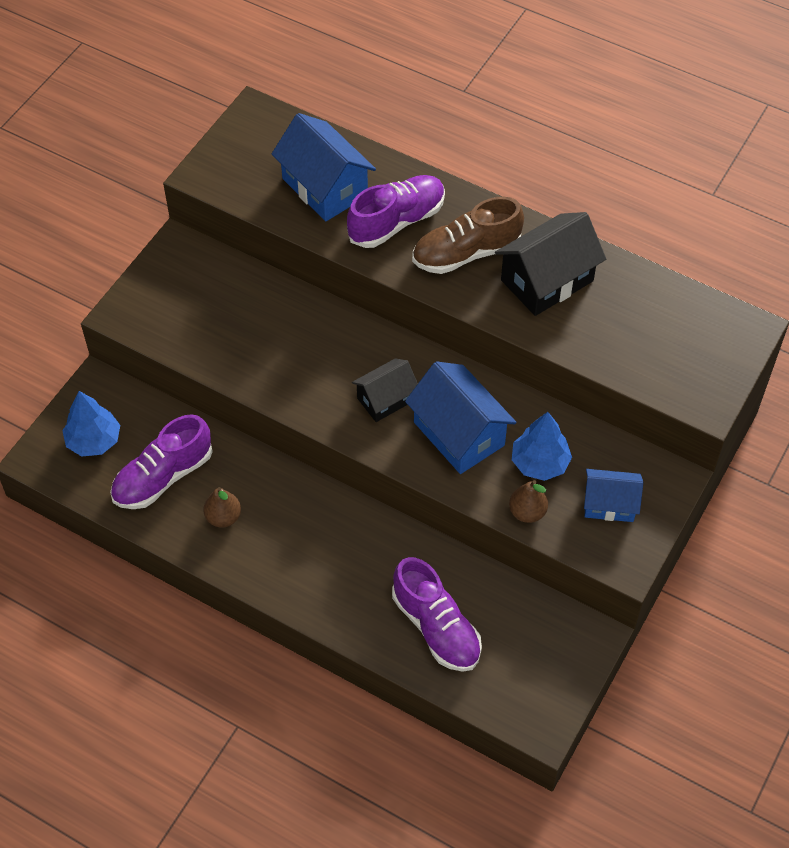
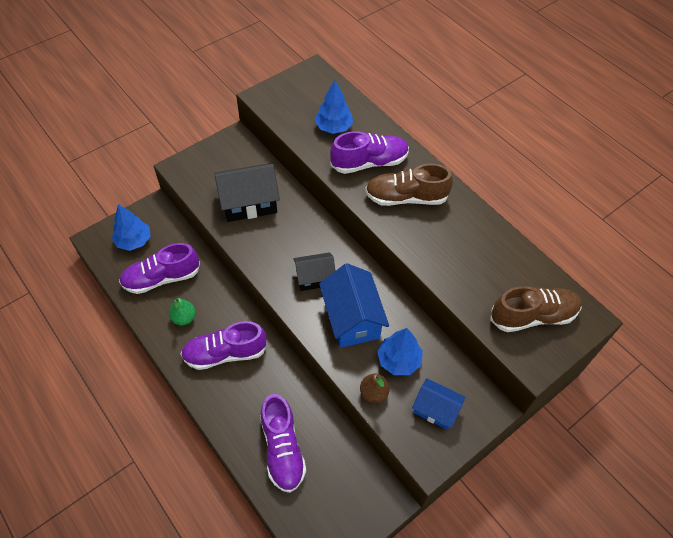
camera: 20 degrees right, 0 degrees up
brown pear [203,487,241,527] -> green pear [169,298,196,325]
blue house [272,113,376,221] -> blue tree [314,81,353,134]
black house [495,212,606,316] -> black house moved to [214,163,280,222]
none -> purple shoe [181,321,267,370]
none -> brown shoe [490,286,582,332]

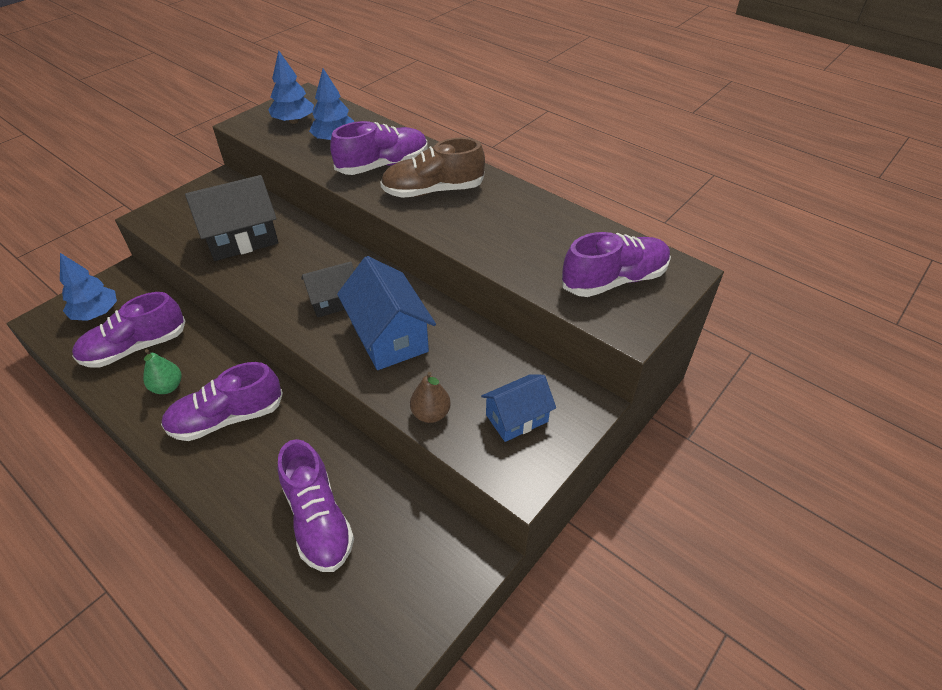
camera: 10 degrees left, 10 degrees down
blue tree [377,328,423,375] -> blue tree moved to [268,50,314,124]
blue house [412,378,465,430] -> blue house turned 45 degrees counterclockwise [481,374,556,442]
brown shoe [490,286,582,332] -> purple shoe [562,232,671,297]

